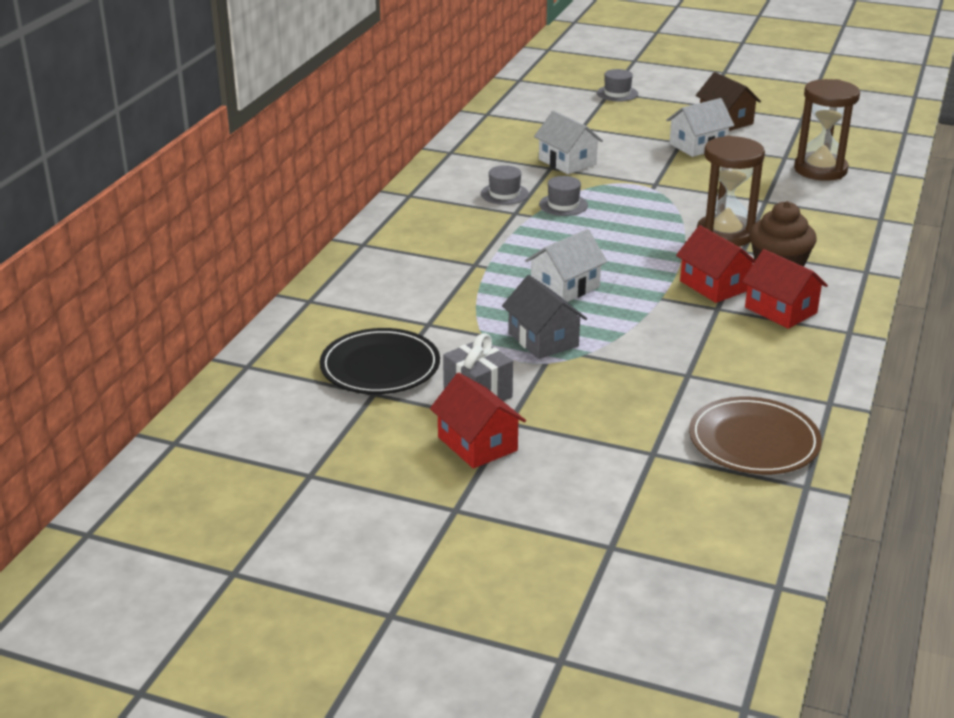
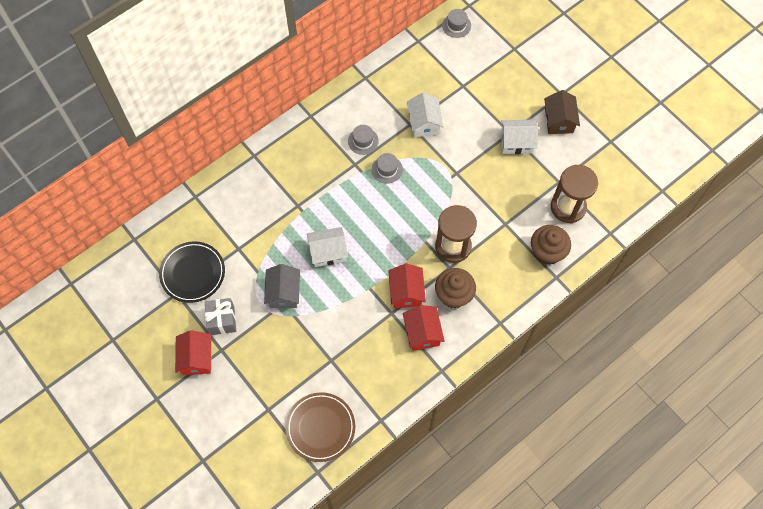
camera: 30 degrees right, 35 degrees up
grey hat [597,69,638,101] -> grey hat moved to [442,9,471,38]
none -> brown cupcake [531,225,571,265]

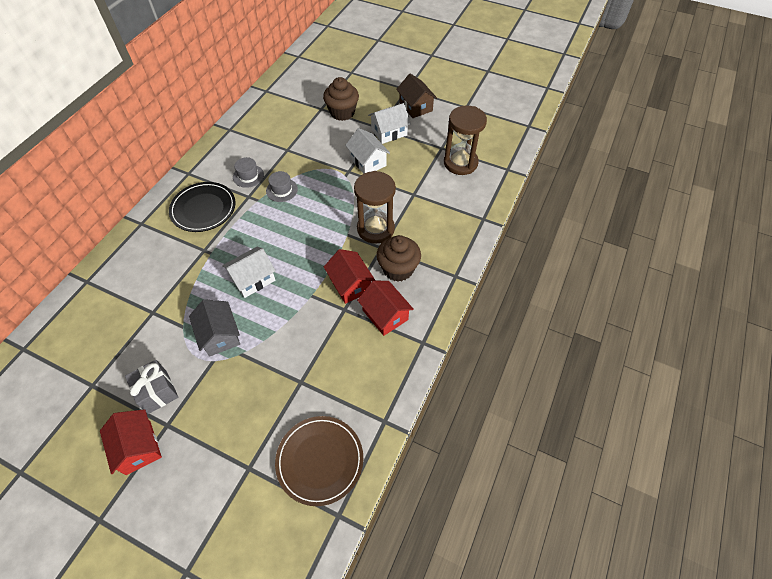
camera: 25 degrees left, 10 degrees down
black plate [159,241,225,303] -> black plate moved to [169,182,236,232]
white house [407,92,444,137] -> white house moved to [345,128,390,174]
grey hat [442,9,471,38] -> none
brown cupcake [531,225,571,265] -> brown cupcake moved to [323,77,359,121]

